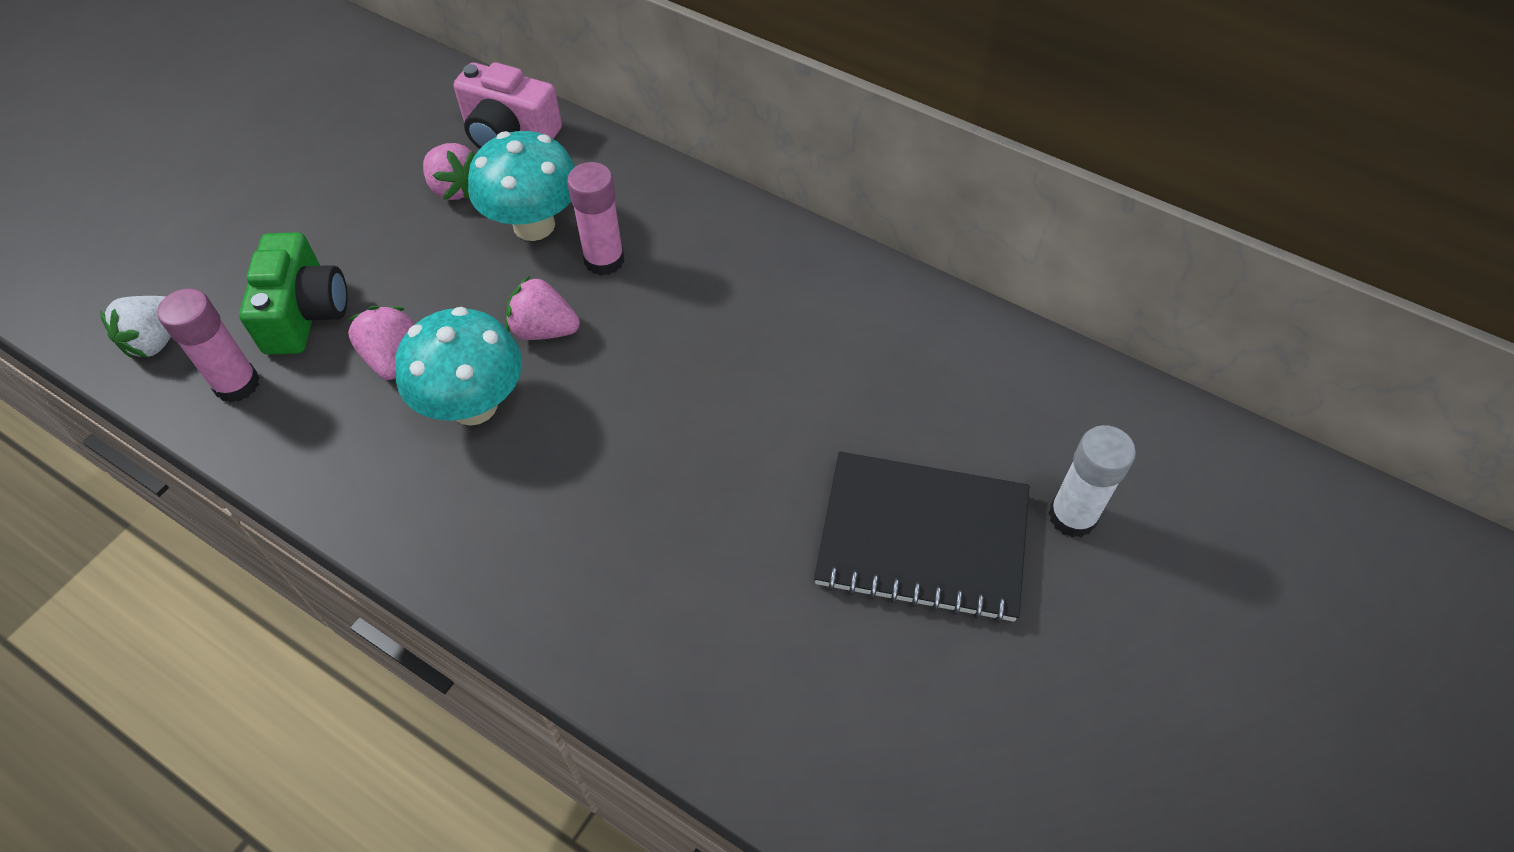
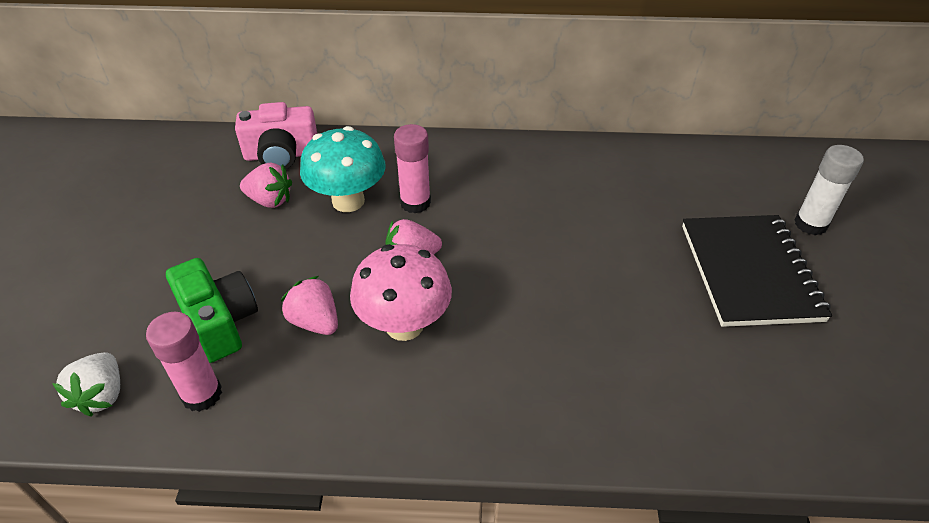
camera: 30 degrees left, 10 degrees down
turquoise mushroom [395,307,522,426] -> pink mushroom [350,244,452,341]
black notebook [814,452,1029,623] -> black notebook turned 75 degrees counterclockwise [682,215,832,327]

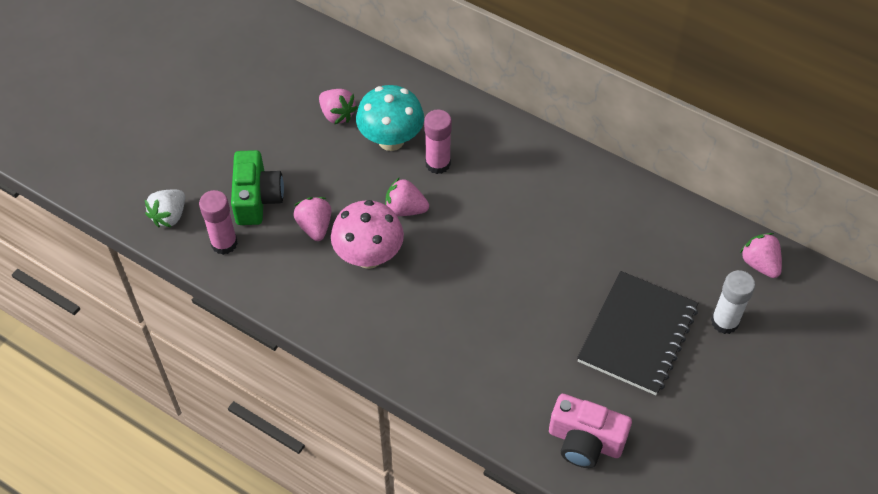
camera: 30 degrees right, 10 degrees up
pink camera [235,102,317,169] -> pink camera moved to [549,394,632,468]
none -> pink strawberry [740,233,782,278]

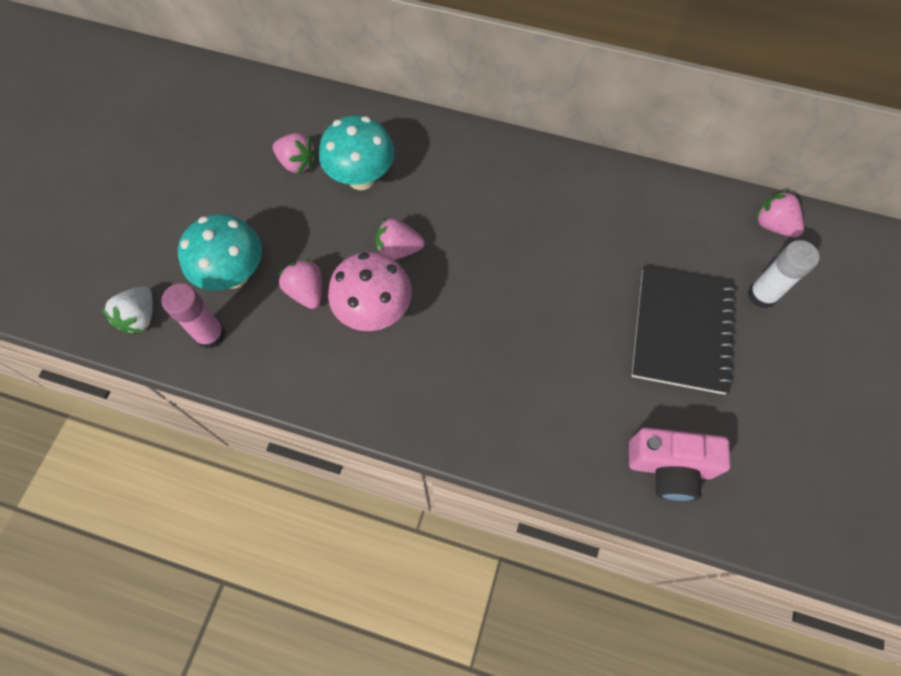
camera: 15 degrees left, 10 degrees up
green camera [231,150,284,225] -> turquoise mushroom [178,214,262,290]
pink glue stick [424,109,452,174] -> none

